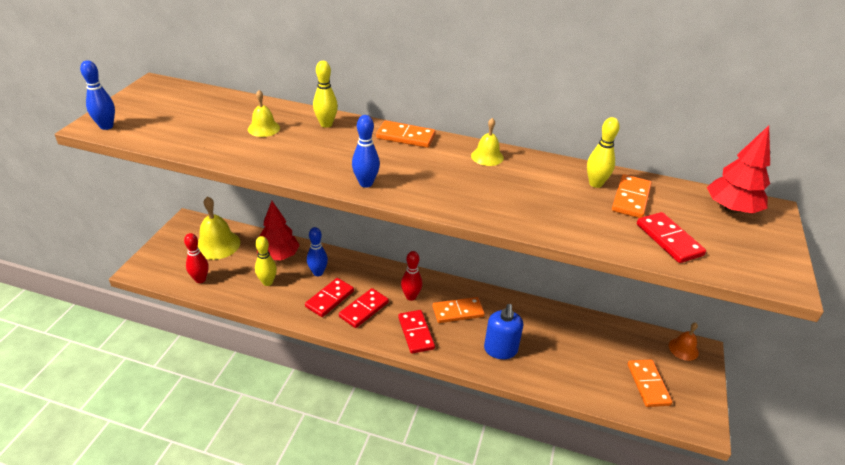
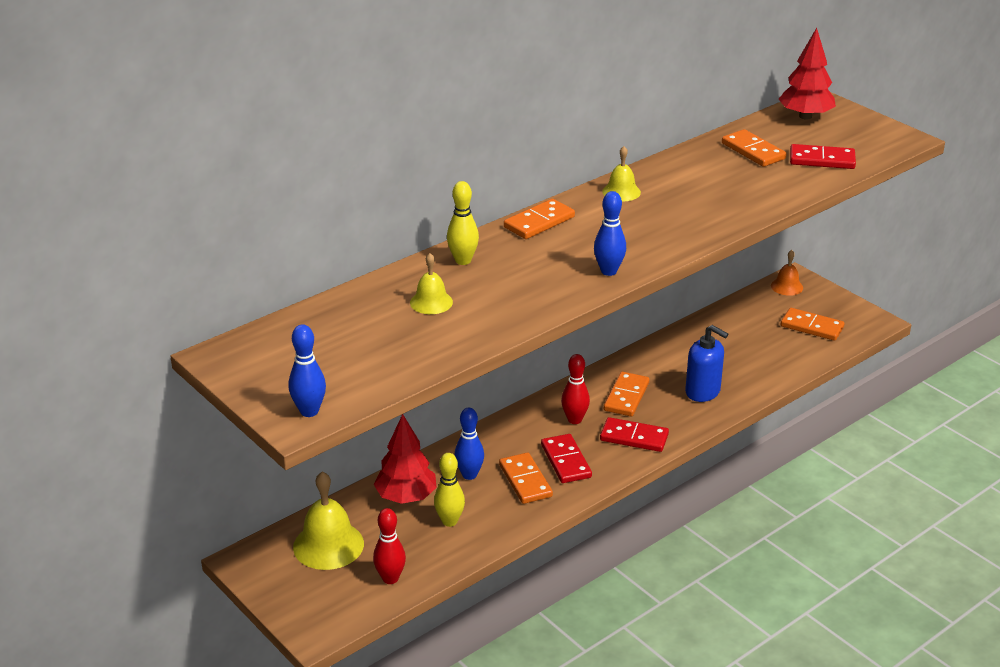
camera: 55 degrees left, 5 degrees down
red domino [305,278,354,317] -> orange domino [499,452,553,504]
yellow bowling pin [587,117,620,188] -> none

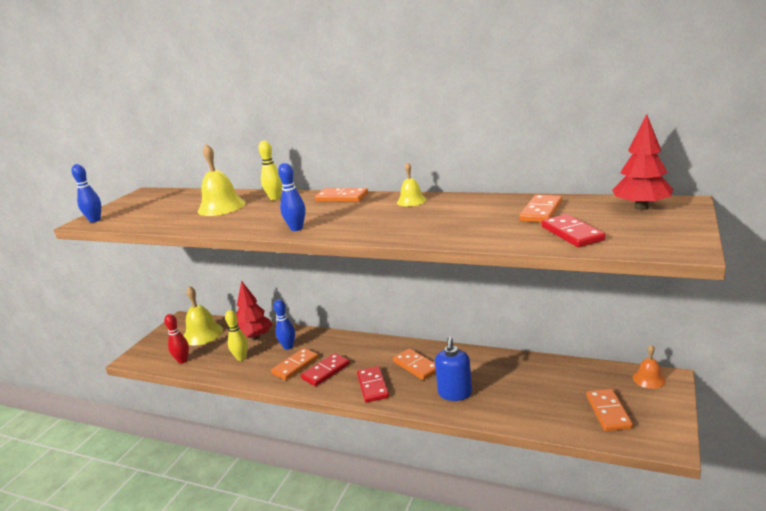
camera: 65 degrees right, 10 degrees down
yellow bell [410,253,453,314] -> yellow bell [197,144,246,216], size x1.75
red bowling pin [561,354,590,424] -> none
orange domino [604,372,649,416] -> orange domino turned 60 degrees clockwise [393,348,436,380]

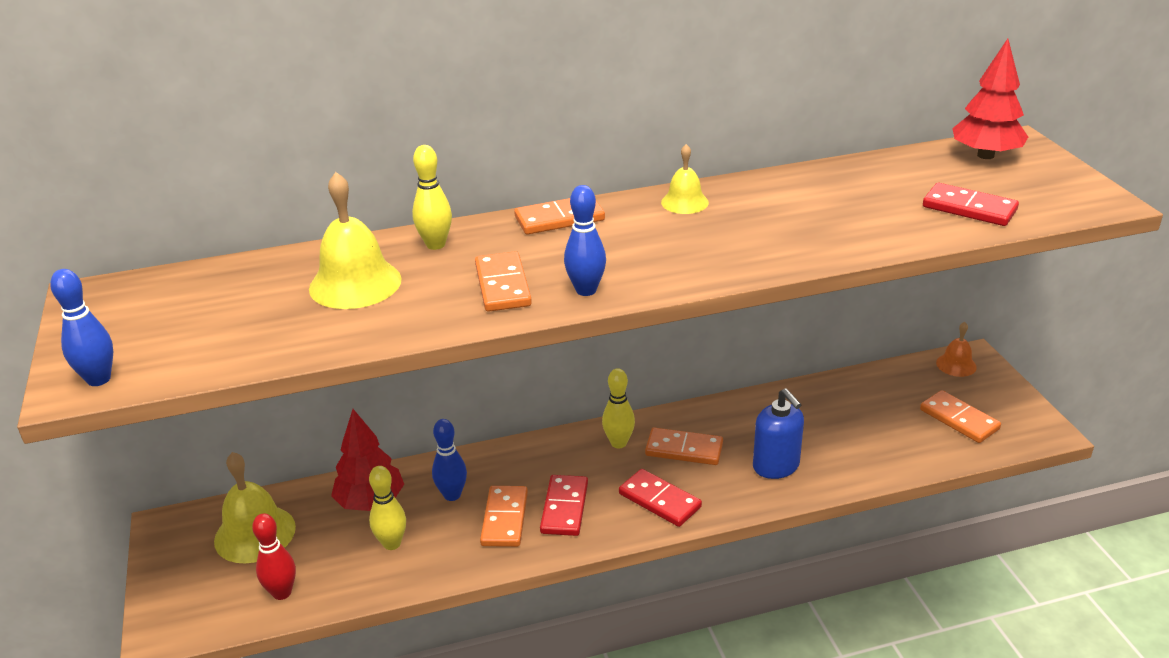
camera: 40 degrees left, 10 degrees up
orange domino [519,195,562,223] -> orange domino moved to [475,251,532,312]
none -> yellow bowling pin [602,368,635,448]

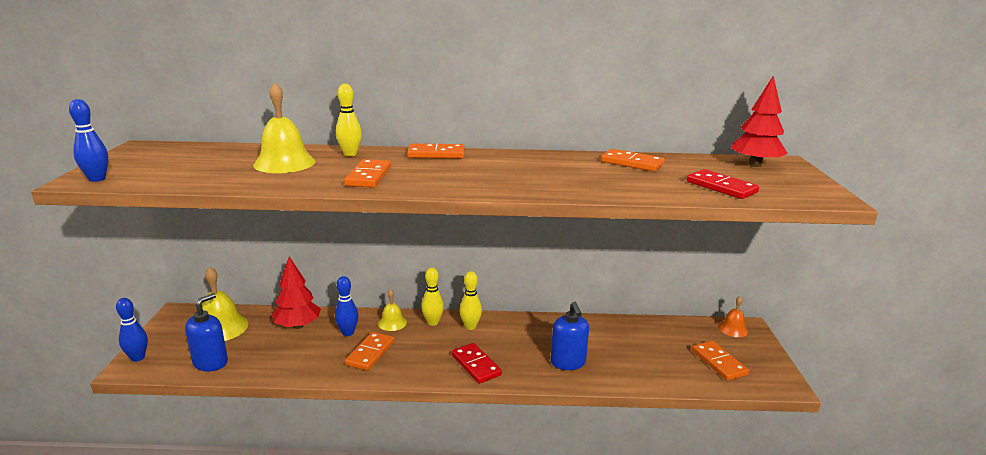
camera: 15 degrees right, 10 degrees down
red bowling pin [252,513,296,600] -> blue soap dispenser [185,293,228,371]
yellow bowling pin [369,466,406,550] -> yellow bowling pin moved to [421,267,444,326]
red domino [540,475,588,536] -> none
blue bowling pin [564,185,606,296] -> blue bowling pin moved to [116,298,148,362]
orange domino [645,428,723,465] -> orange domino moved to [601,149,664,172]
yellow bell [661,144,709,214] -> yellow bell moved to [378,289,407,331]

